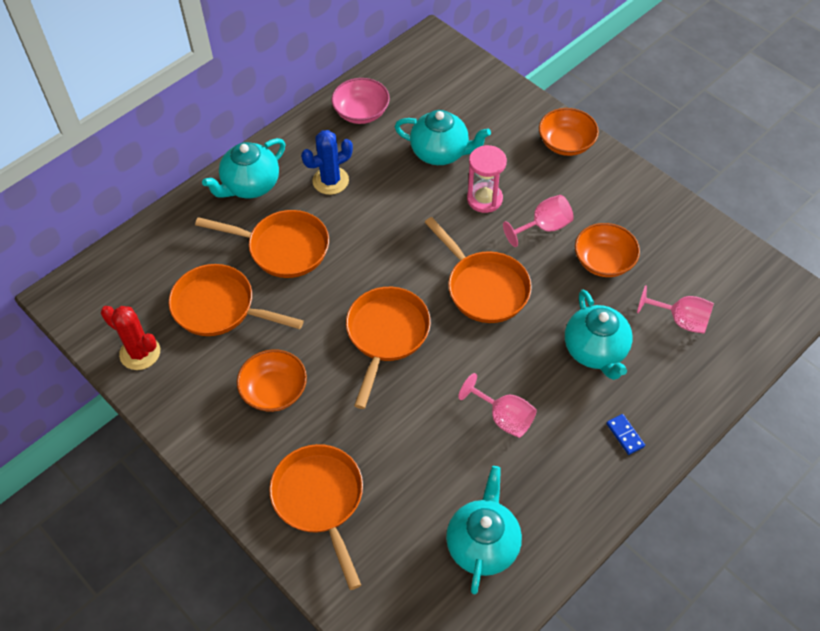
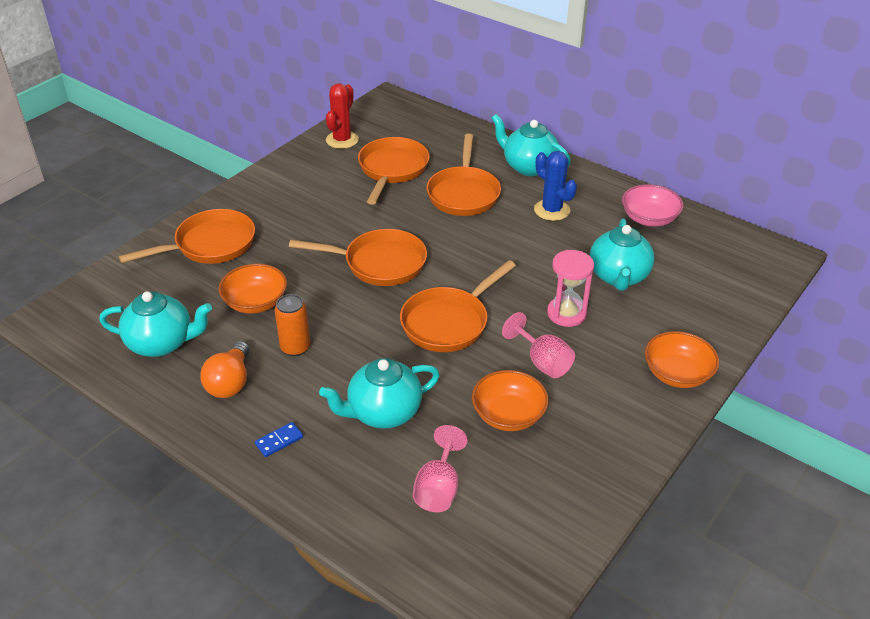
camera: 80 degrees right, 15 degrees down
orange bowl [237,349,307,412] -> orange bowl moved to [219,264,287,314]
pink goblet [458,373,537,438] -> orange can [275,294,310,356]
none -> orange light bulb [200,341,249,398]

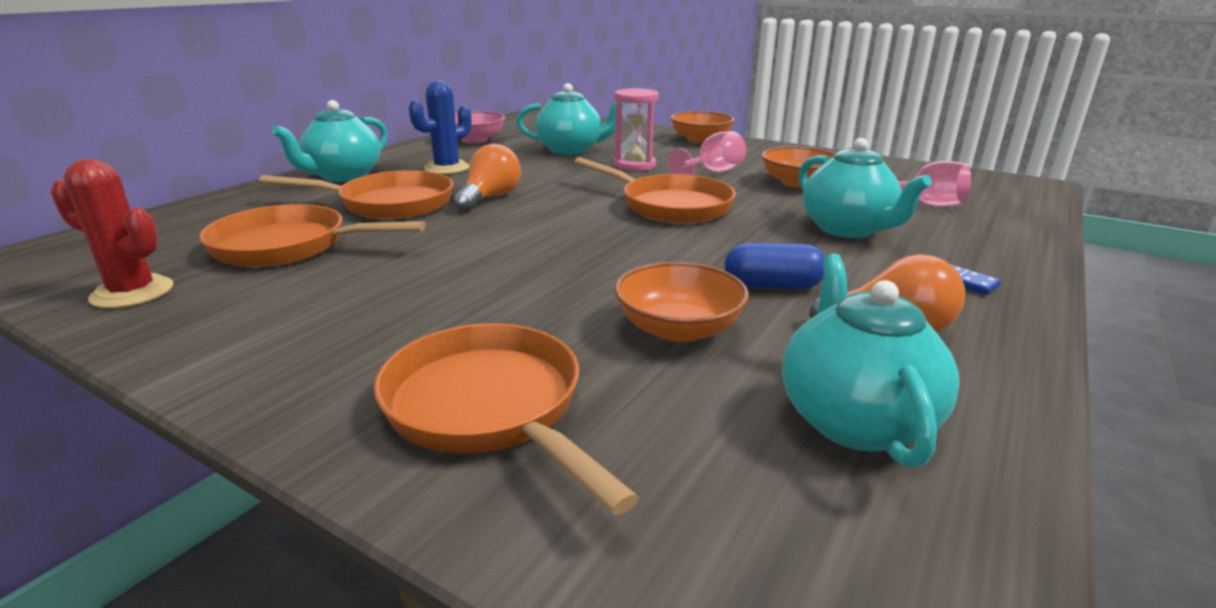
camera: 95 degrees left, 15 degrees down
orange can [275,294,310,356] -> blue capsule [725,243,825,289]
orange pan [289,229,427,286] -> none
none -> orange light bulb [453,144,521,211]

